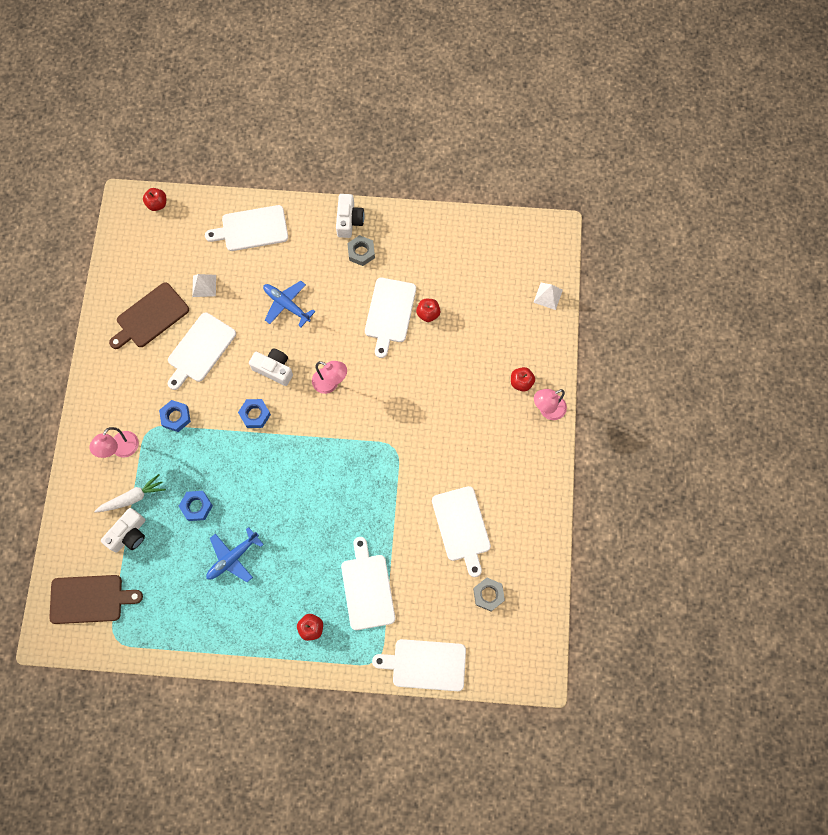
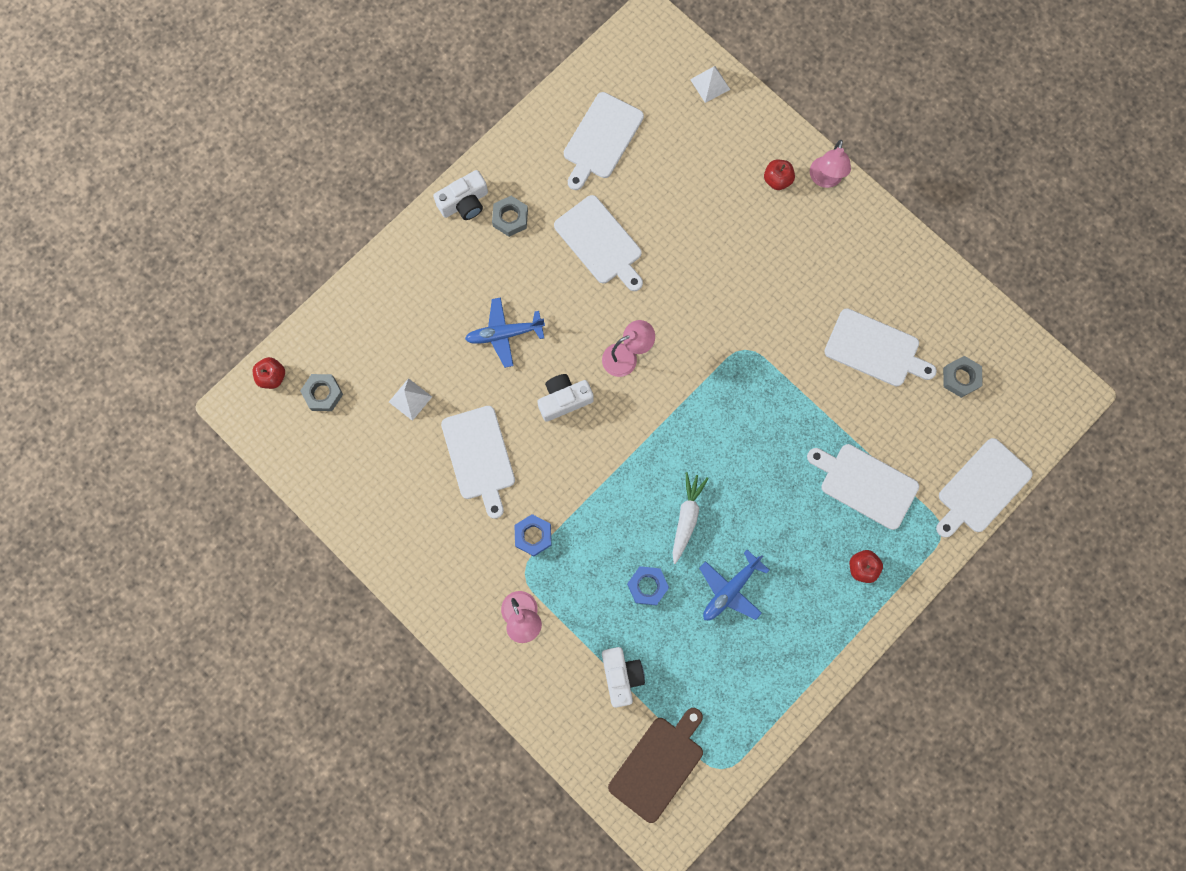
camera: 50 degrees left, 5 degrees up
white carrot [94,474,166,513] -> white carrot moved to [673,472,709,564]
brown cutting board [109,282,189,349] -> none
white cutting board [205,205,288,251] -> white cutting board moved to [564,92,644,190]
blue plane [206,527,264,582] -> blue plane turned 45 degrees clockwise [699,550,769,620]
blue nut [238,399,271,428] -> none
white camera [336,194,364,238] -> white camera turned 105 degrees clockwise [433,170,488,220]
red apple [416,299,440,322] -> none
none -> grey nut [300,374,343,411]

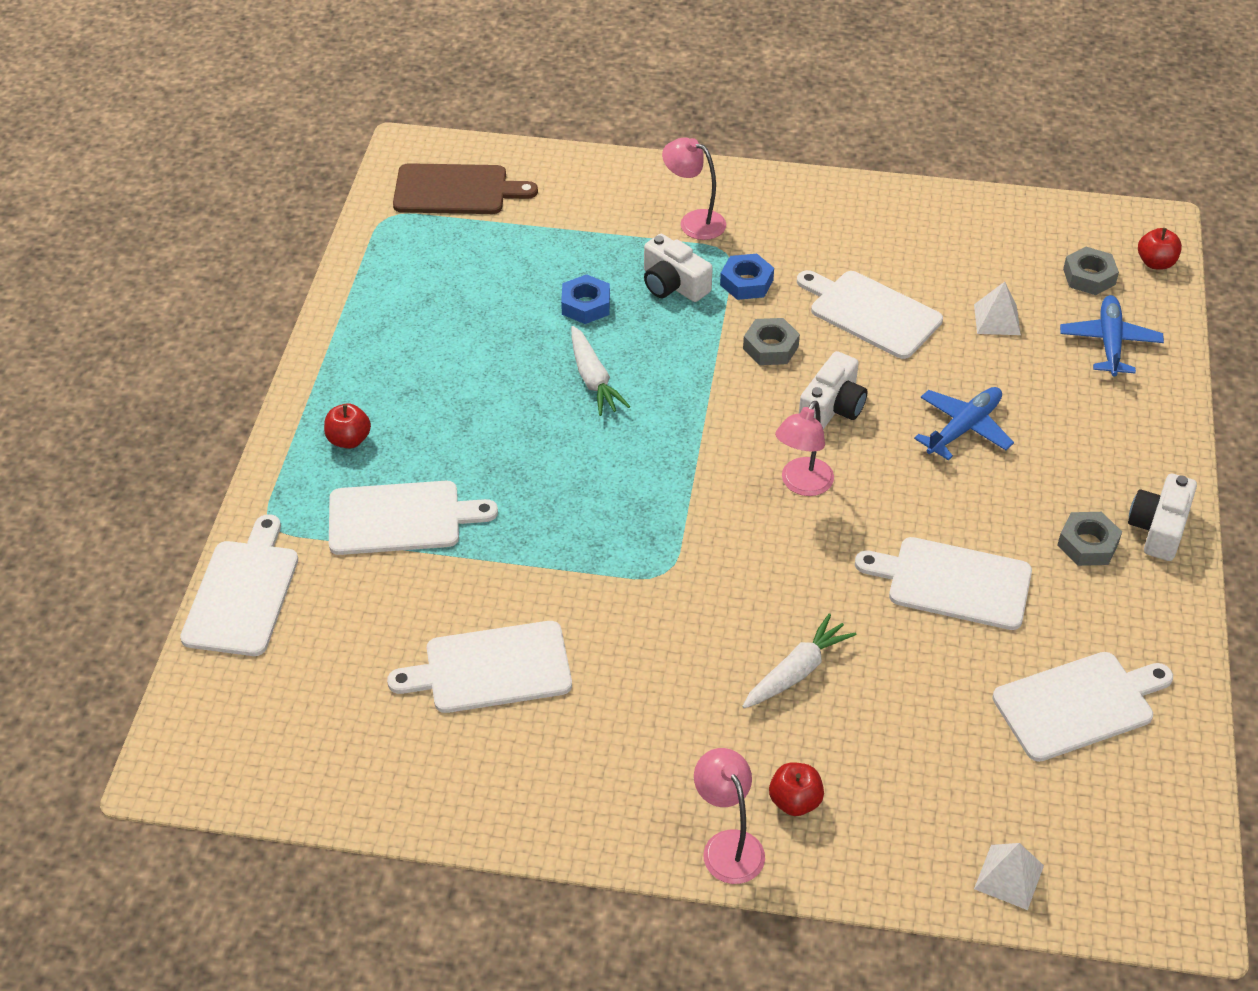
camera: 145 degrees right, 30 degrees down
white cutting board [564,92,644,190] -> white cutting board turned 75 degrees clockwise [992,652,1173,762]
white camera [602,647,645,708] -> white camera moved to [644,234,713,302]
brown cutting board [608,708,703,823] -> brown cutting board turned 90 degrees counterclockwise [393,163,538,214]
blue plane [699,550,769,620] -> blue plane moved to [1060,295,1164,376]
grey nut [943,356,983,398] -> grey nut moved to [743,318,800,365]
none -> white carrot [742,613,856,708]

